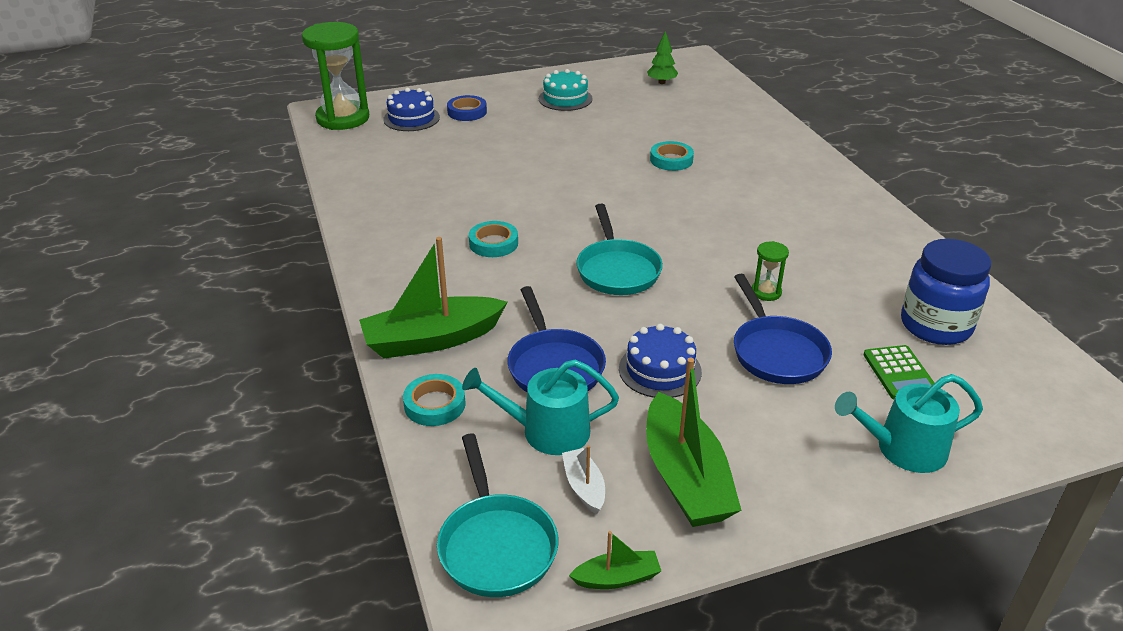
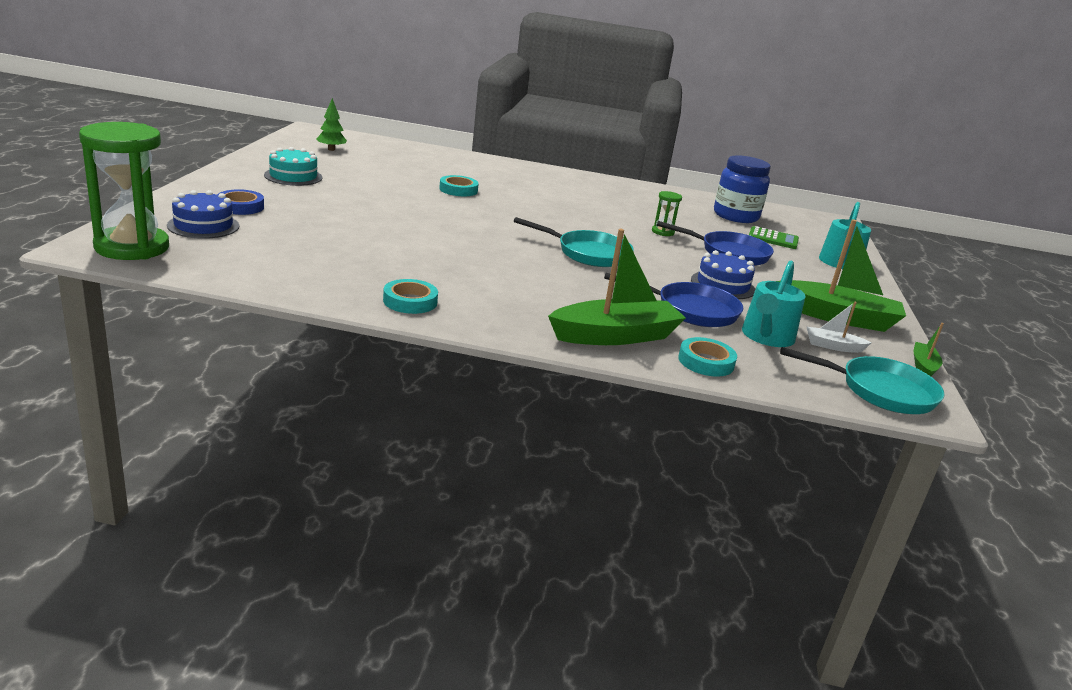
camera: 65 degrees left, 10 degrees down
green boat [359,237,507,358] -> green boat turned 120 degrees counterclockwise [548,229,686,345]
turquoise tape [469,221,518,257] -> turquoise tape moved to [383,279,438,314]

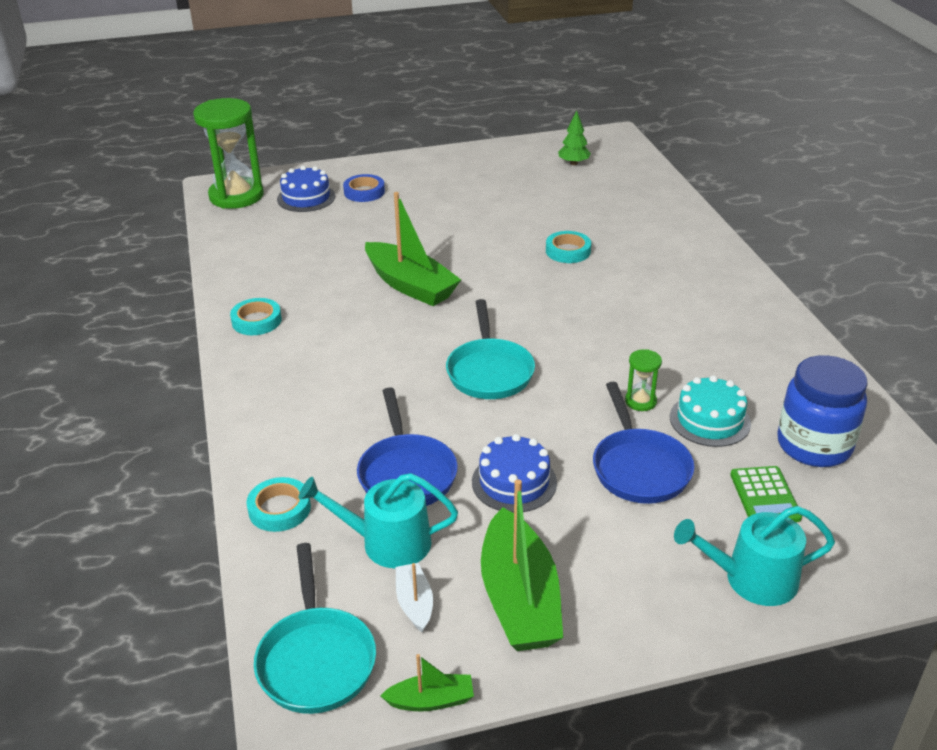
camera: 70 degrees right, 10 degrees up
turquoise cake [264,147,322,186] -> turquoise cake moved to [670,375,751,447]
green boat [548,229,686,345] -> green boat moved to [365,192,461,306]

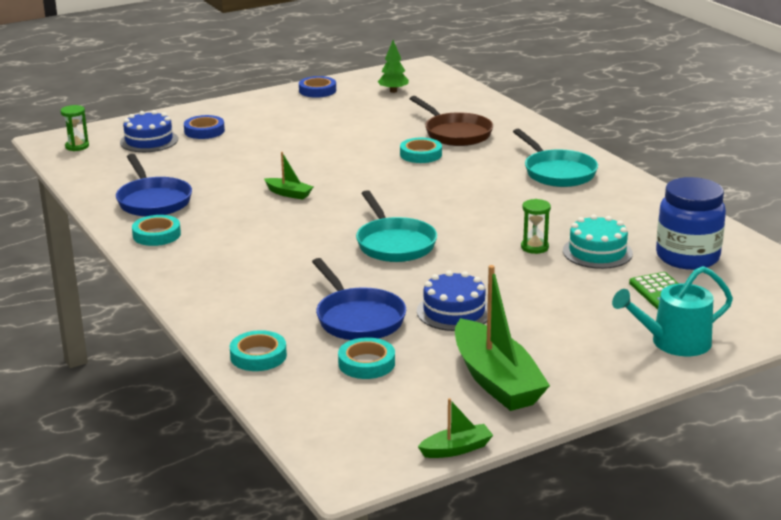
camera: 15 degrees left, 10 degrees down
green hourglass [193,98,264,209] -> green hourglass [60,105,89,151], size x0.43
turquoise pan [254,543,376,714] -> turquoise pan moved to [513,129,598,187]
turquoise watering can [299,473,458,568] -> turquoise tape [338,338,395,379]
green boat [365,192,461,306] -> green boat [264,152,313,200], size x0.47
white boat [396,563,433,633] -> none
blue pan [593,382,695,504] -> blue pan moved to [116,154,192,217]
none -> blue tape [299,76,336,98]
none -> brown pan [410,96,493,146]

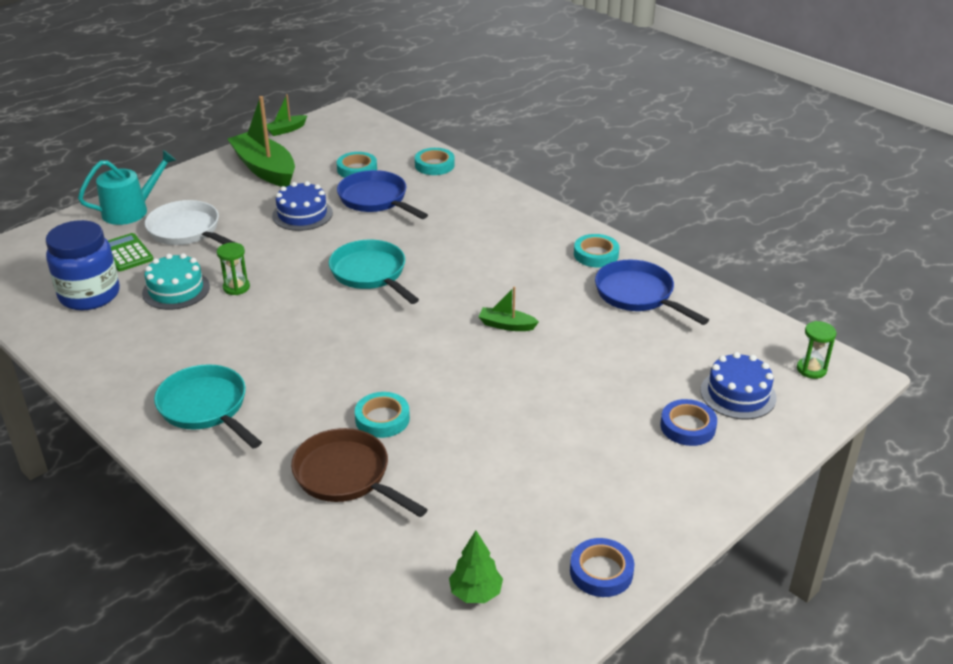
camera: 165 degrees right, 10 degrees up
none -> white pan [145,200,236,245]

